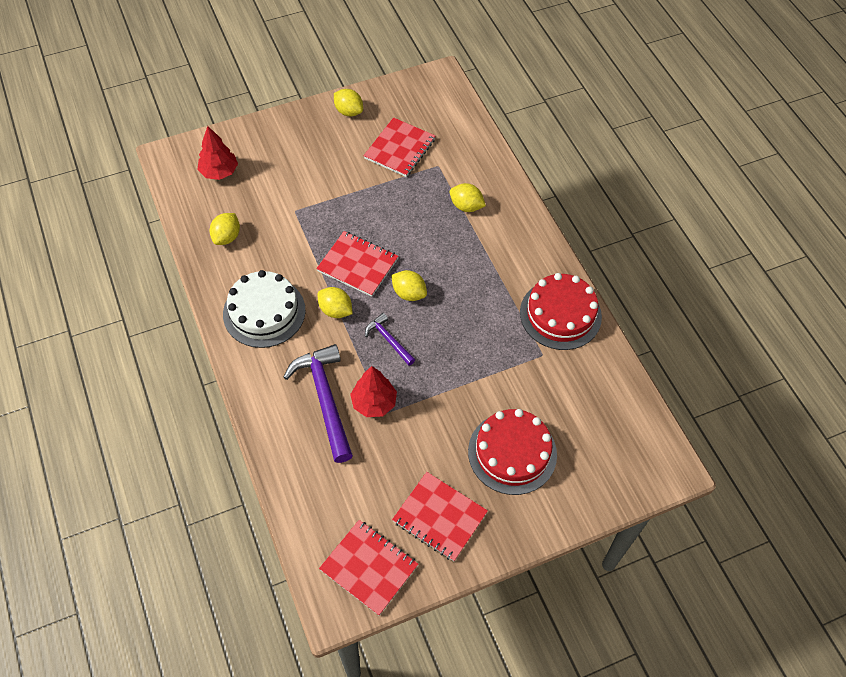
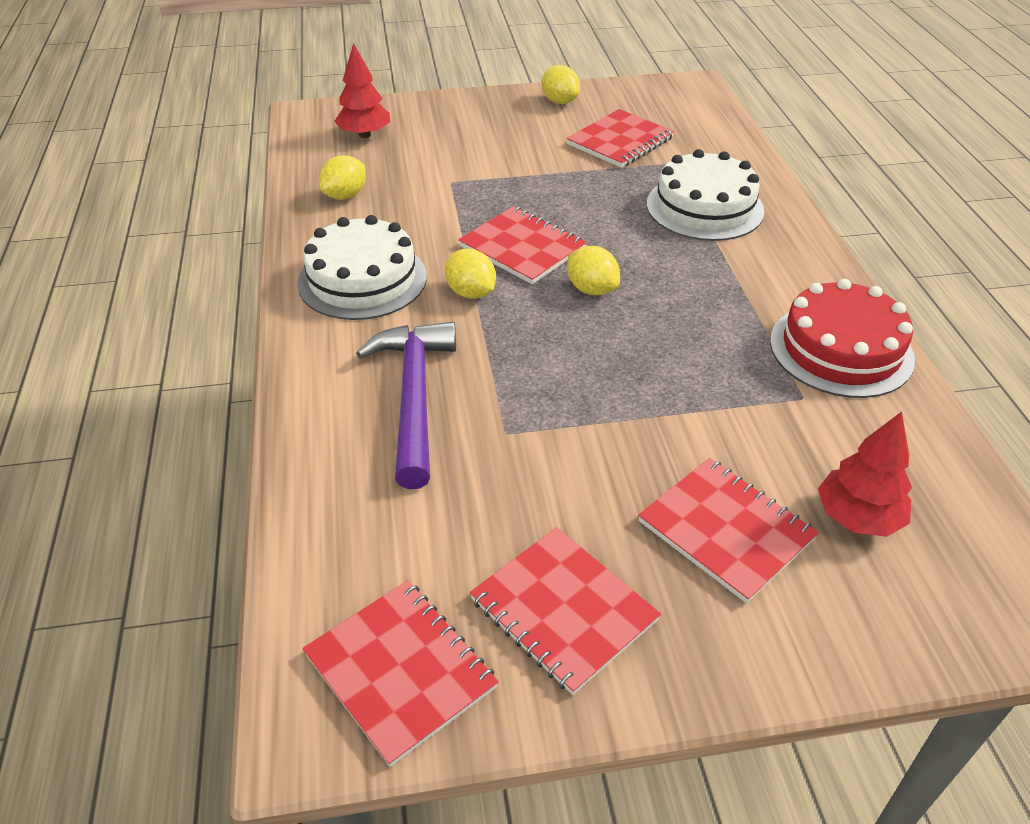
camera: 15 degrees right, 15 degrees down
red tree [350,366,397,417] -> red tree moved to [818,412,912,537]
purple hammer [365,313,415,366] -> none
yellow lemon [450,183,486,212] -> white cake [647,149,764,241]
red cake [468,409,557,495] -> red notebook [638,458,819,603]

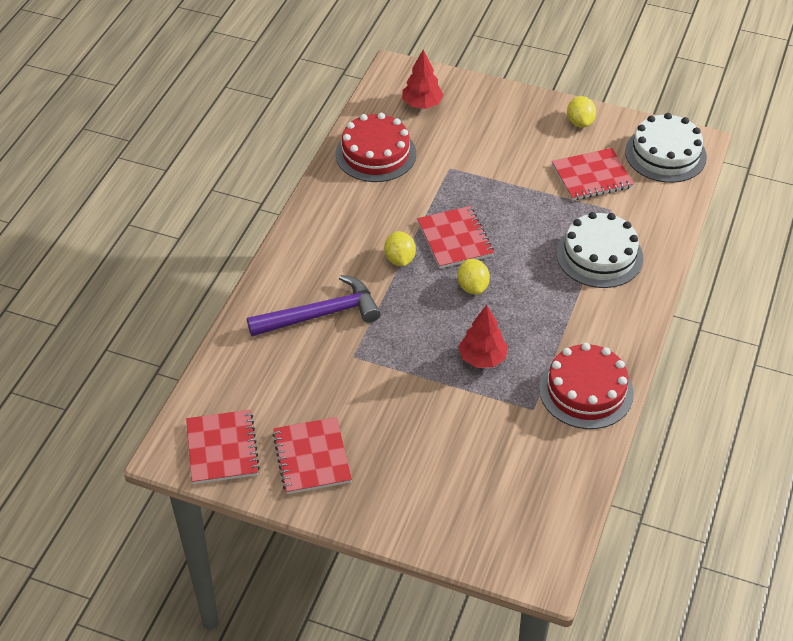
camera: 30 degrees right, 5 degrees up
white cake [297,215,427,320] -> white cake moved to [625,113,707,183]
yellow lemon [319,155,366,200] -> red cake [336,113,416,182]
purple hammer [356,322,456,489] -> purple hammer turned 45 degrees clockwise [247,275,381,336]
red notebook [638,458,819,603] -> none
red tree [818,412,912,537] -> red tree moved to [459,305,508,368]

